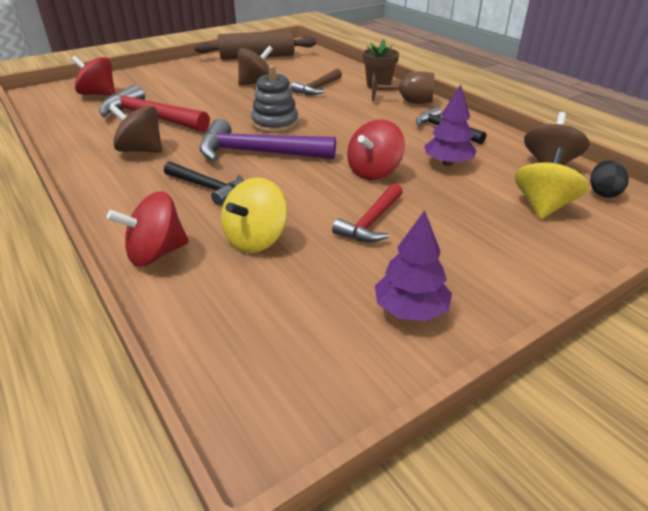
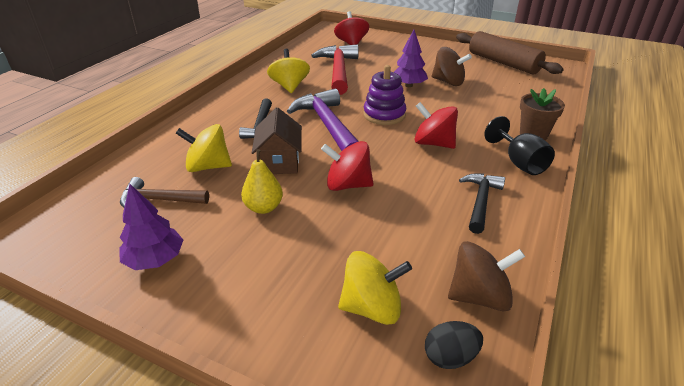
camera: 60 degrees right, 0 degrees up
red spinning top [107,191,189,267] -> red spinning top moved to [415,102,458,149]
brown spinning top [109,104,162,153] -> yellow spinning top [267,49,310,93]
grey stacking toy [251,65,298,133] -> purple stacking toy [363,65,406,125]
brown hammer [291,69,342,95] -> brown hammer moved to [120,177,209,208]
red hammer [332,183,403,242] -> yellow pear [241,150,283,214]
brown goblet [372,71,434,104] -> black goblet [484,116,555,175]
purple tree [424,85,477,166] -> purple tree moved to [394,30,428,87]
none -> brown house [252,107,302,174]

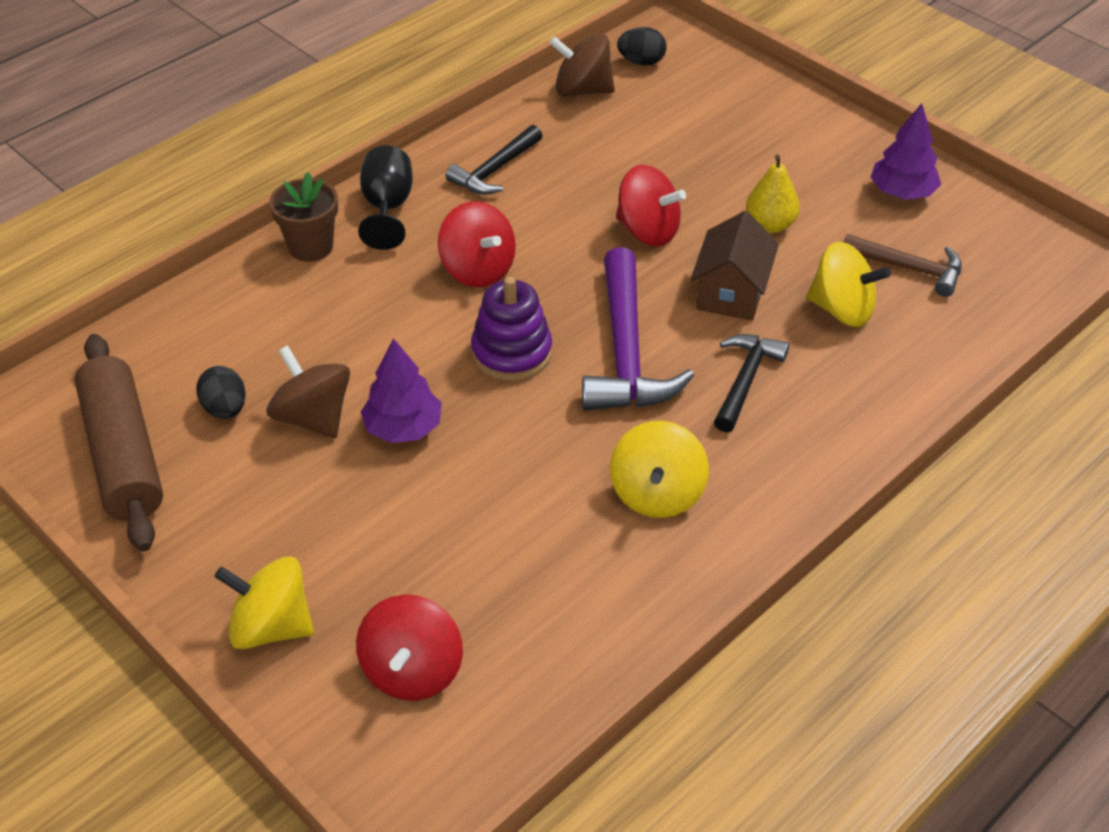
camera: 160 degrees left, 10 degrees up
red hammer [311,44,359,95] -> none
yellow spinning top [338,251,412,325] -> yellow spinning top moved to [214,556,314,649]
none -> black egg [196,366,246,419]

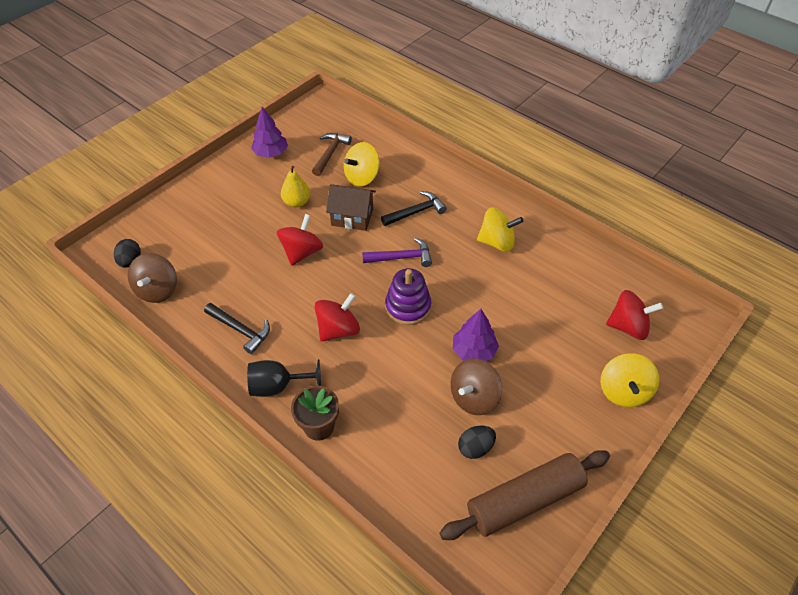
camera: 95 degrees left, 5 degrees up
purple hammer [582,247,694,411] -> purple hammer [362,238,432,267], size x0.60
black hammer [714,334,789,432] -> black hammer turned 135 degrees clockwise [381,191,447,226]
yellow spinning top [806,242,891,327] -> yellow spinning top turned 150 degrees counterclockwise [344,142,380,187]

